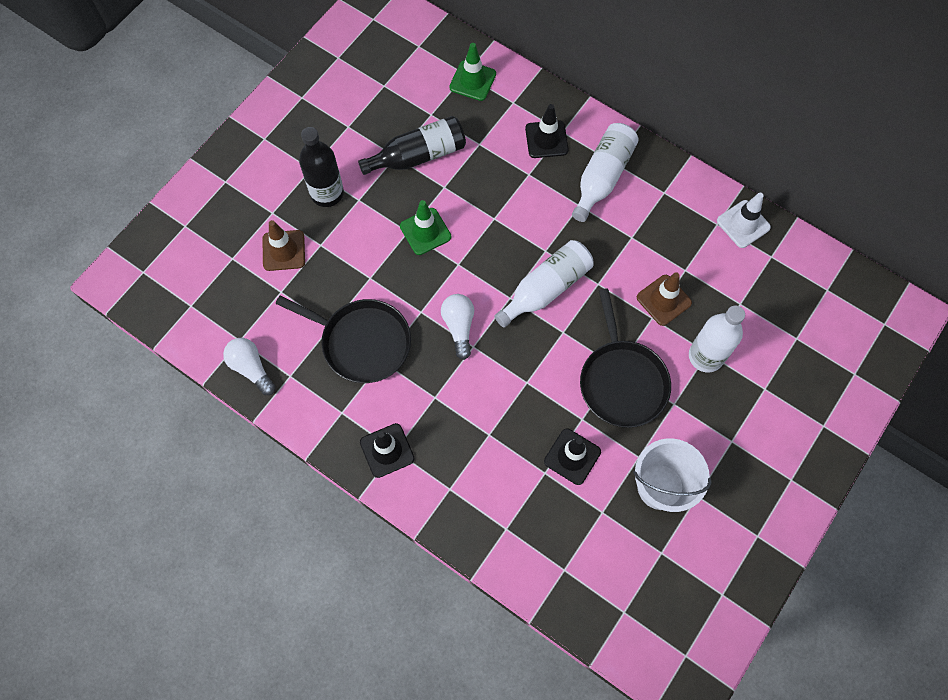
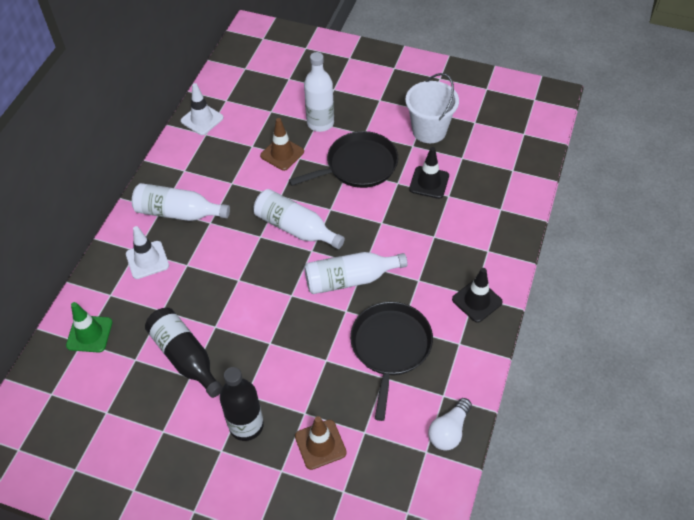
camera: 105 degrees left, 15 degrees down
green traffic cone [400,200,451,255] -> none
white light bulb [441,294,474,360] -> white bottle [304,252,408,294]
black traffic cone [525,104,569,158] -> white traffic cone [126,226,169,279]

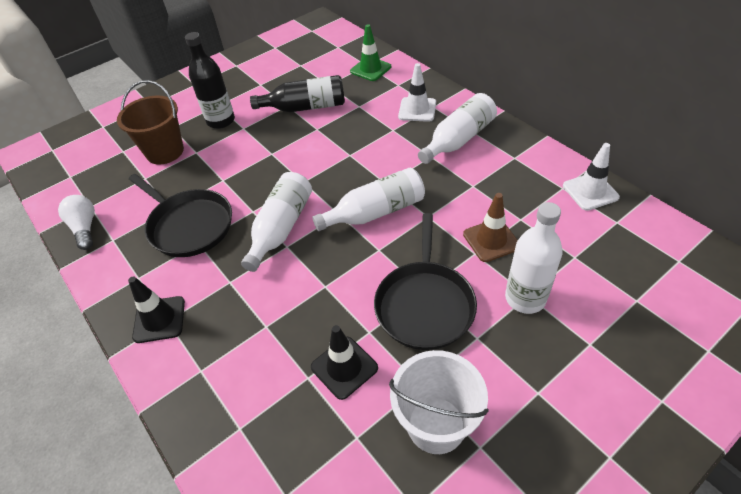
camera: 125 degrees right, 5 degrees down
brown traffic cone [295,416,347,470] -> brown bucket [117,80,184,165]

